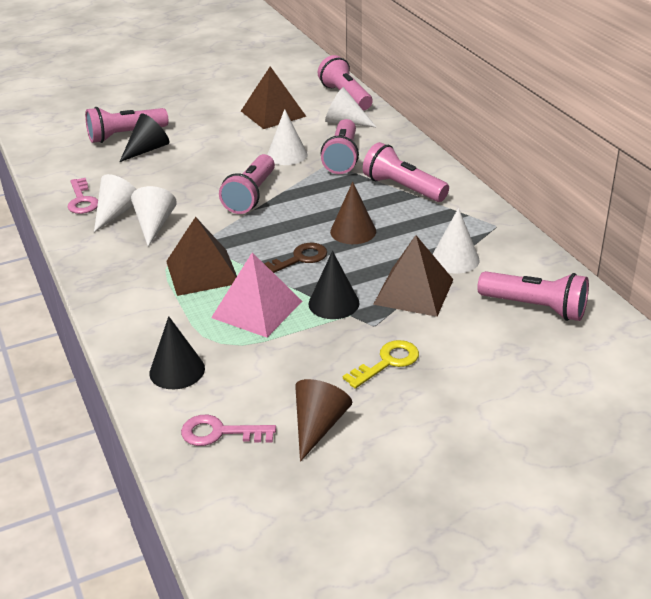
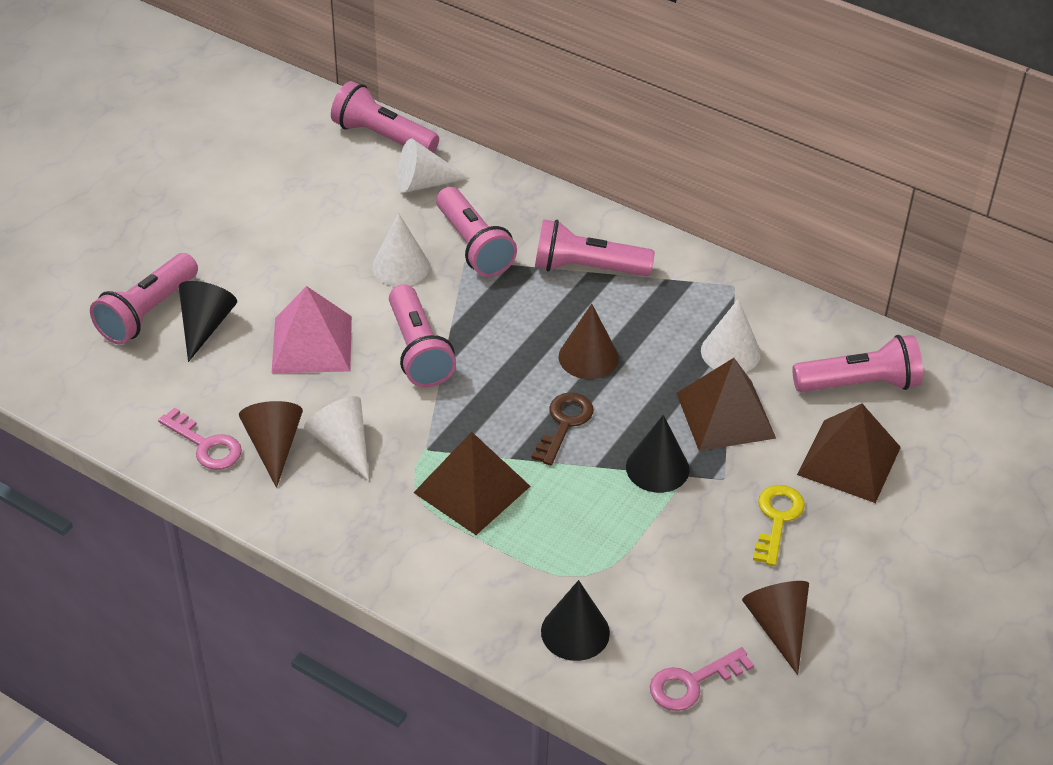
camera: 35 degrees left, 10 degrees up
white cone [94,174,137,232] -> brown cone [239,401,303,488]
pink pyramid [211,252,302,337] -> pink pyramid moved to [272,286,352,373]
brown pyramid [241,66,307,129] -> brown pyramid moved to [797,404,901,503]

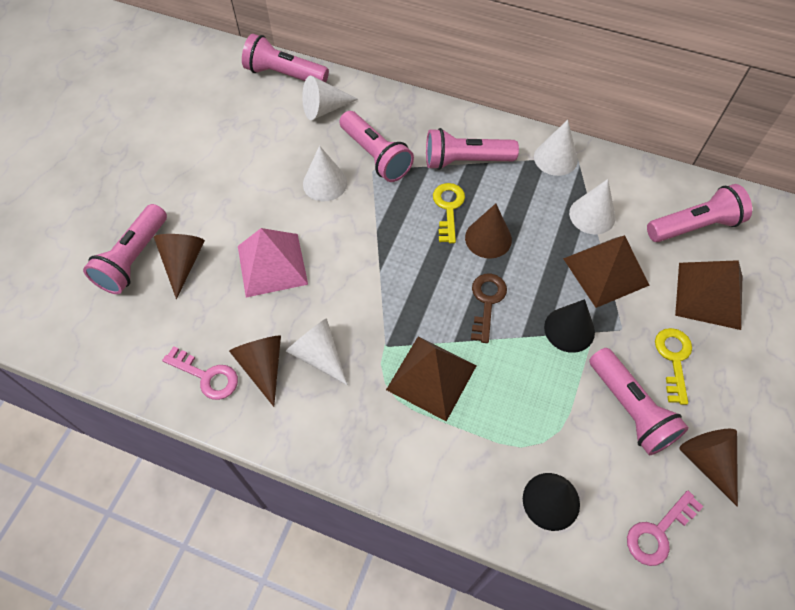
camera: 10 degrees left, 15 degrees up
black cone [179,281,237,362] -> brown cone [154,234,205,299]
pink flashlight [389,284,456,387] -> pink flashlight moved to [589,348,689,455]
none -> yellow key [433,183,465,243]
none -> white cone [534,120,578,176]

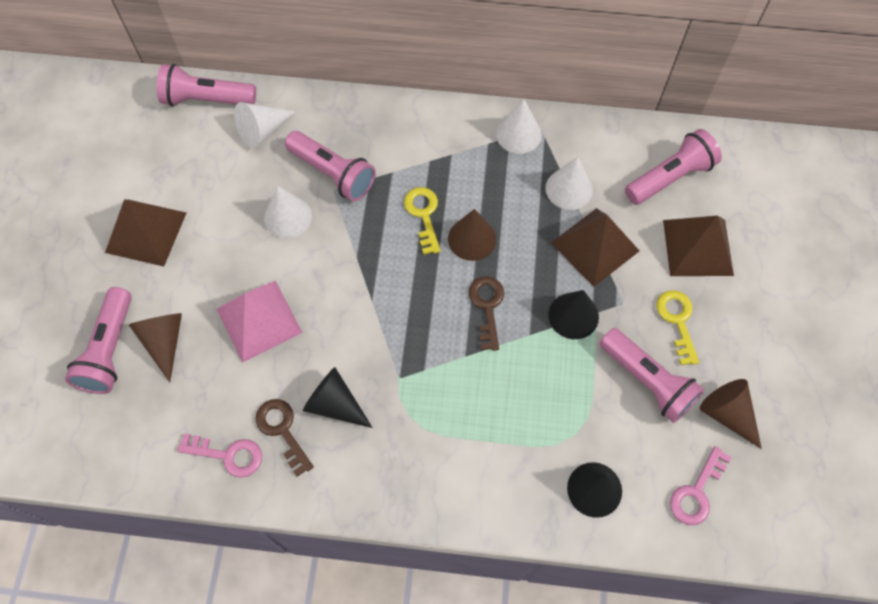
camera: 15 degrees left, 5 degrees up
brown cone [229,335,281,407] -> brown key [255,399,314,477]
white cone [286,318,348,385] -> black cone [303,367,373,428]
brown pyramid [386,336,477,422] -> brown pyramid moved to [105,200,186,267]
pink flashlight [426,128,519,170] -> none

